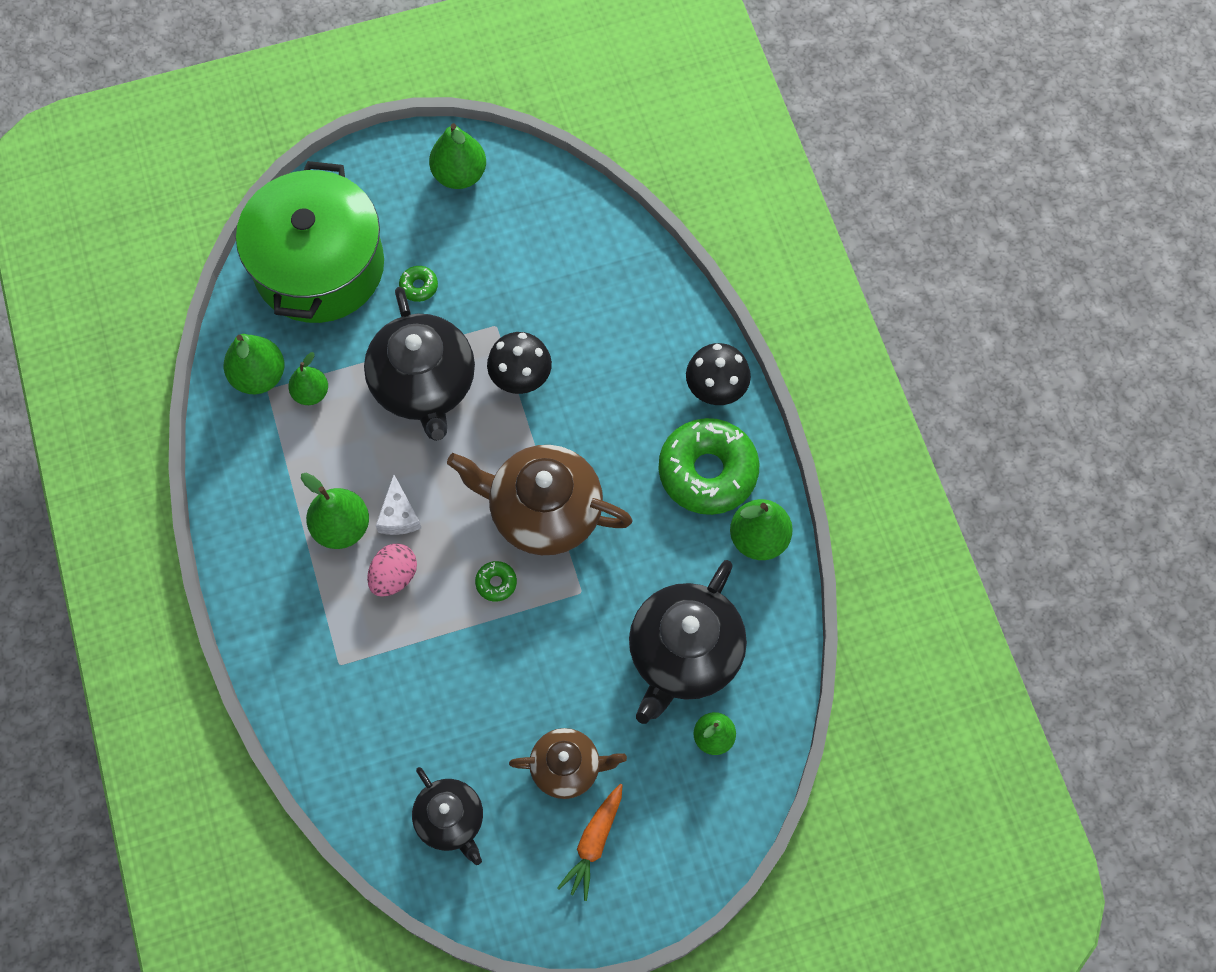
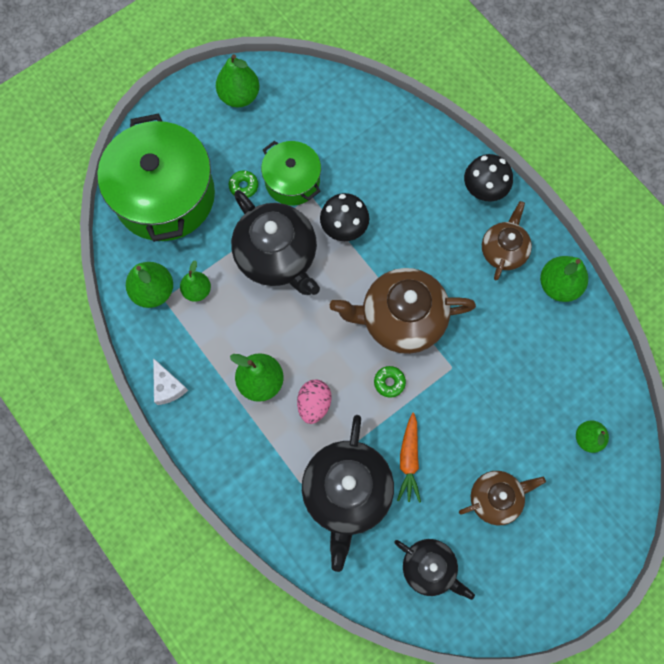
camera: 20 degrees left, 5 degrees up
white cheese [376,475,421,535] -> white cheese moved to [153,358,188,405]
orange carrot [557,784,623,901] -> orange carrot moved to [397,413,421,503]
black teapot [629,560,747,724] -> black teapot moved to [302,415,394,572]
green donut [659,418,760,515] -> brown teapot [482,201,532,280]
none -> green pot [261,141,321,205]

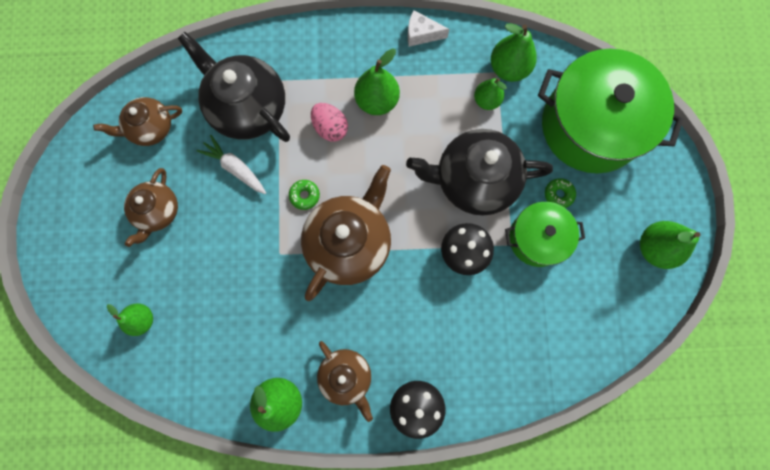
camera: 125 degrees right, 5 degrees up
black teapot [394,539,475,600] -> brown teapot [93,97,182,146]
orange carrot [397,413,421,503] -> white carrot [197,135,266,194]

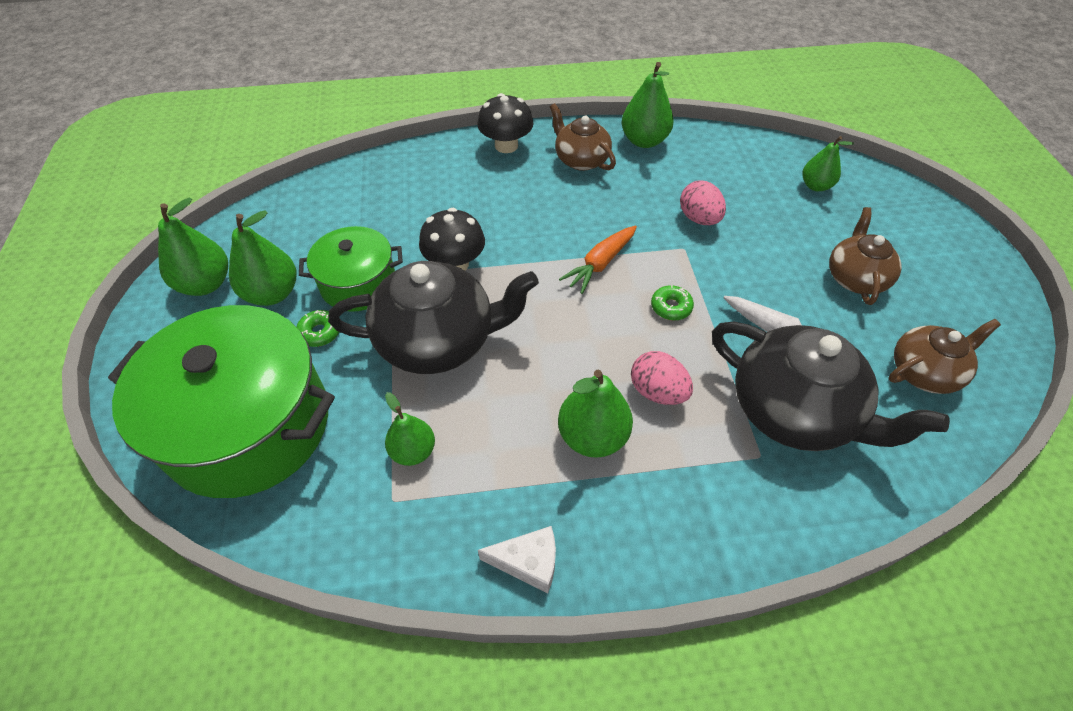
camera: 175 degrees right, 25 degrees down
brown teapot [301,165,391,301] -> orange carrot [559,226,637,294]
green pear [491,23,537,82] -> green pear moved to [229,211,296,306]
none -> pink egg [680,181,726,225]

